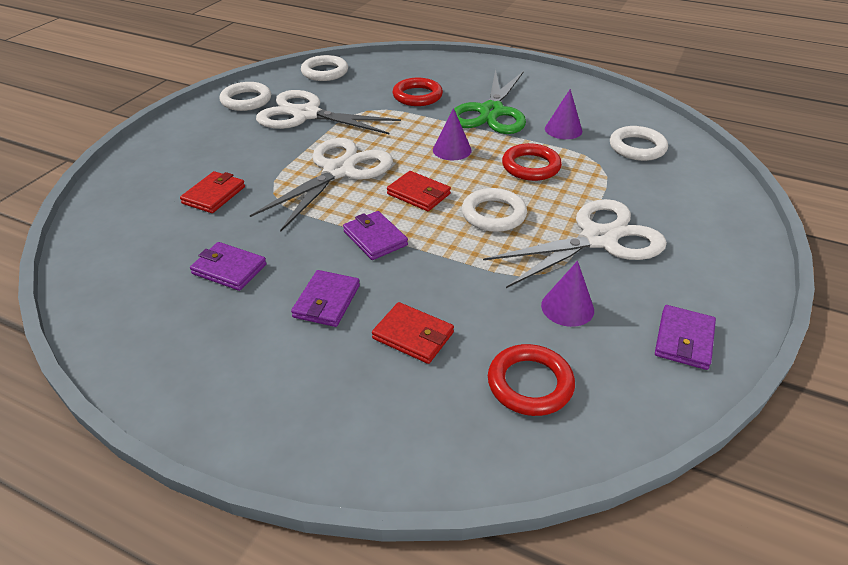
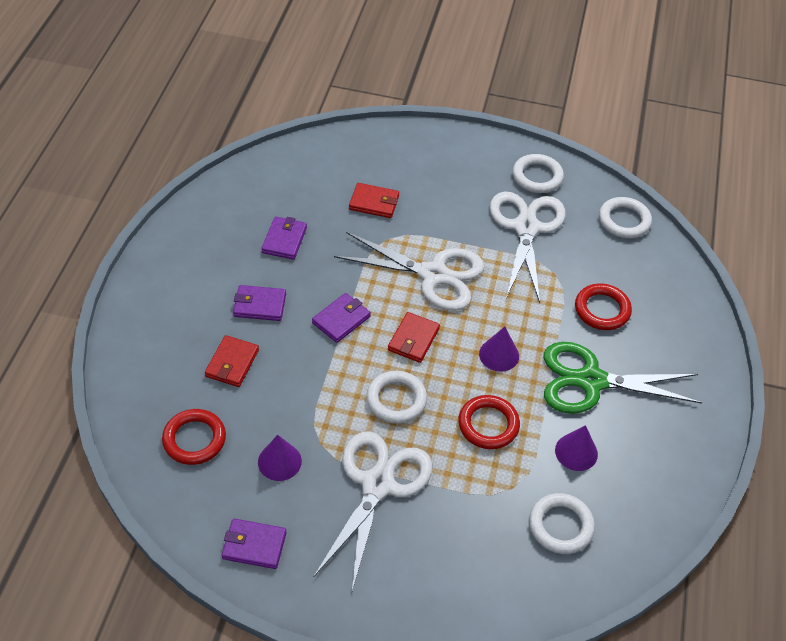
camera: 75 degrees right, 10 degrees up
white scissors [483,199,667,288] -> white scissors turned 120 degrees counterclockwise [314,431,432,591]

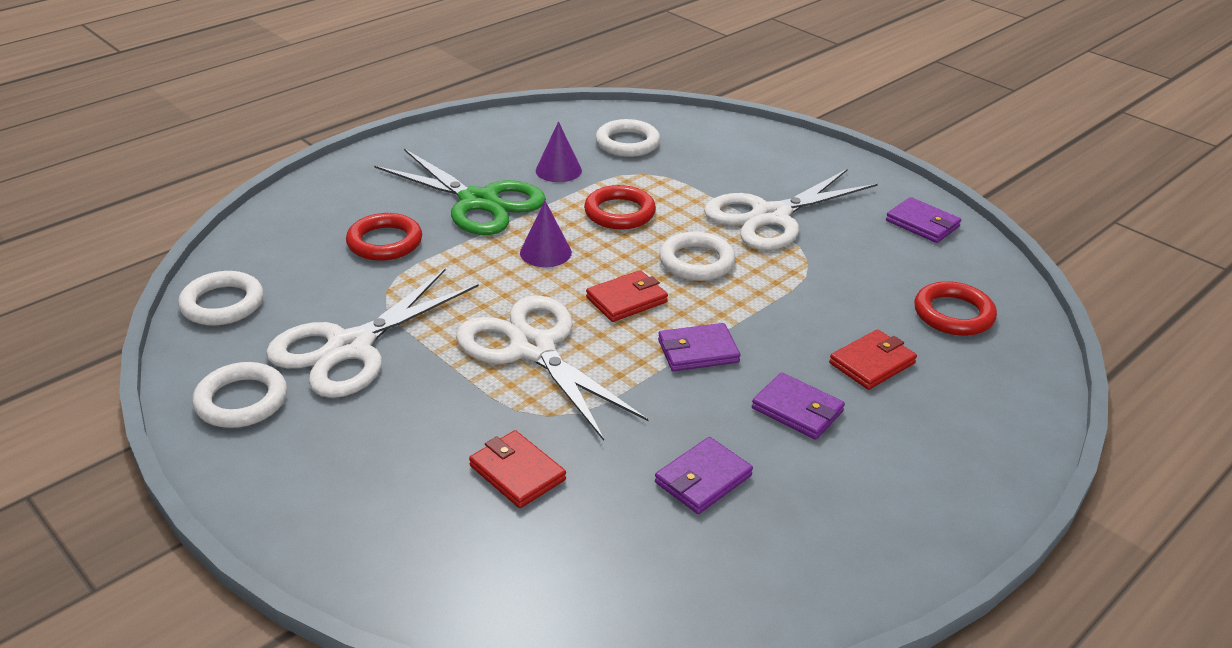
camera: 145 degrees left, 15 degrees down
purple cone [258,435,302,481] -> none

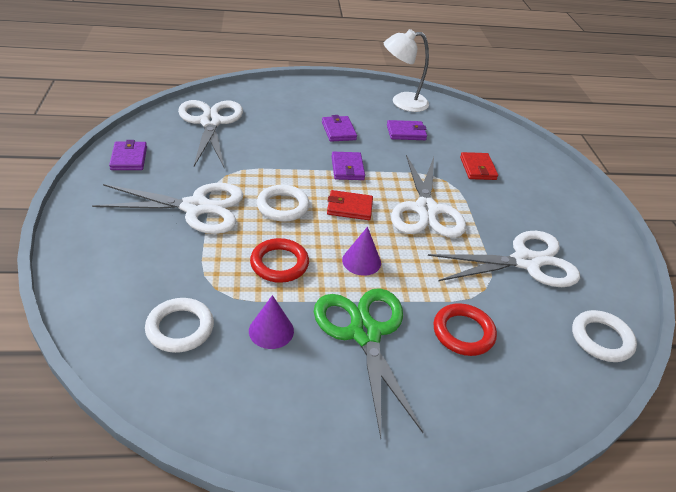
camera: 145 degrees left, 5 degrees up
white ring [192,362,287,428] -> none
purple wallet [658,323,741,371] -> purple wallet turned 60 degrees clockwise [332,152,365,180]
red wallet [829,329,917,390] -> none
red ring [914,281,997,336] -> white scissors [178,100,243,167]
none -> white lamp [384,29,429,112]

